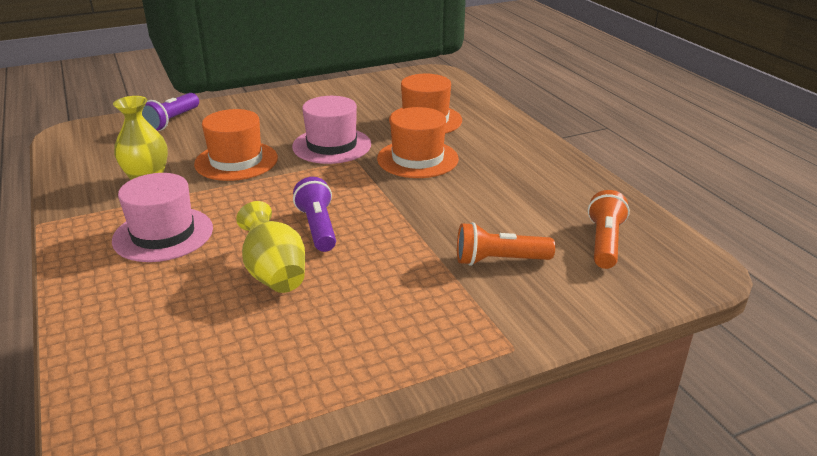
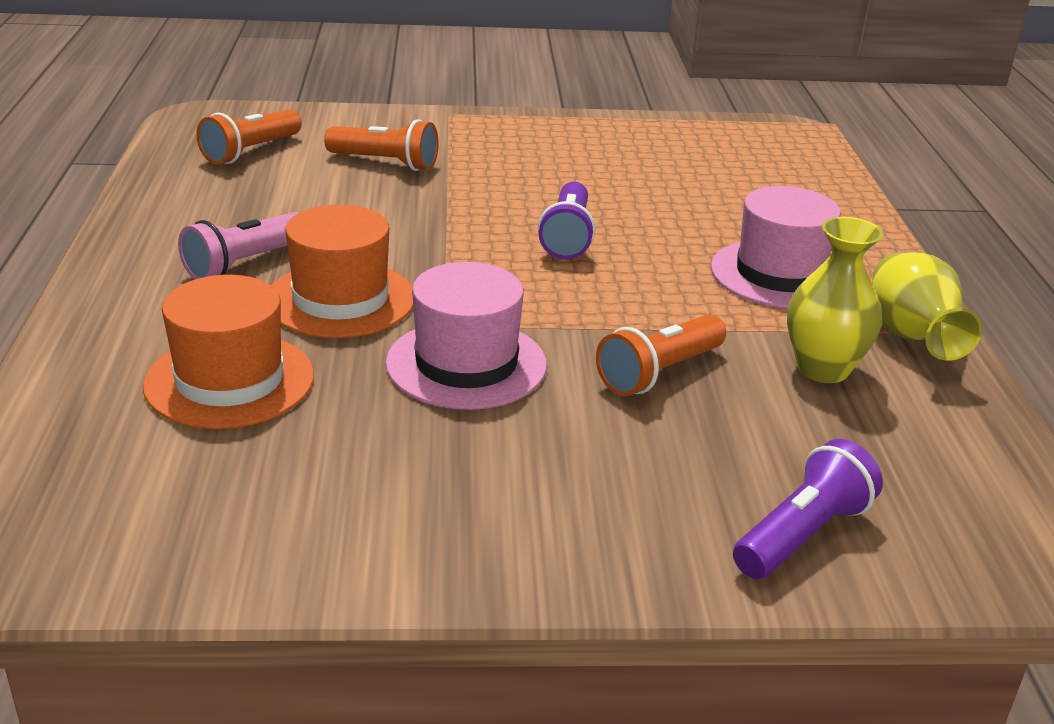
camera: 160 degrees left, 0 degrees up
orange hat [194,109,278,181] -> orange flashlight [596,314,726,396]
yellow vase [236,201,305,293] -> yellow vase moved to [872,253,982,361]
none -> pink flashlight [178,212,298,279]

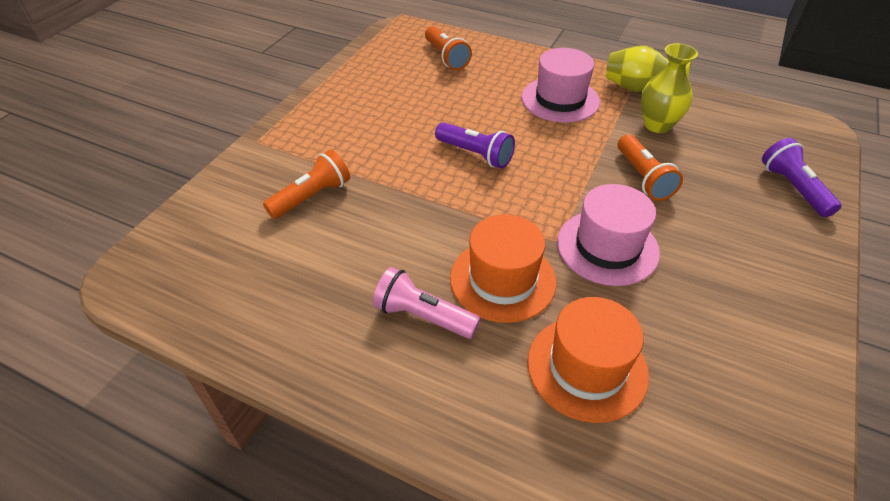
camera: 60 degrees left, 15 degrees up
pink flashlight [178,212,298,279] -> pink flashlight turned 135 degrees clockwise [373,267,481,339]
orange flashlight [196,109,302,165] -> orange flashlight moved to [425,26,472,70]

